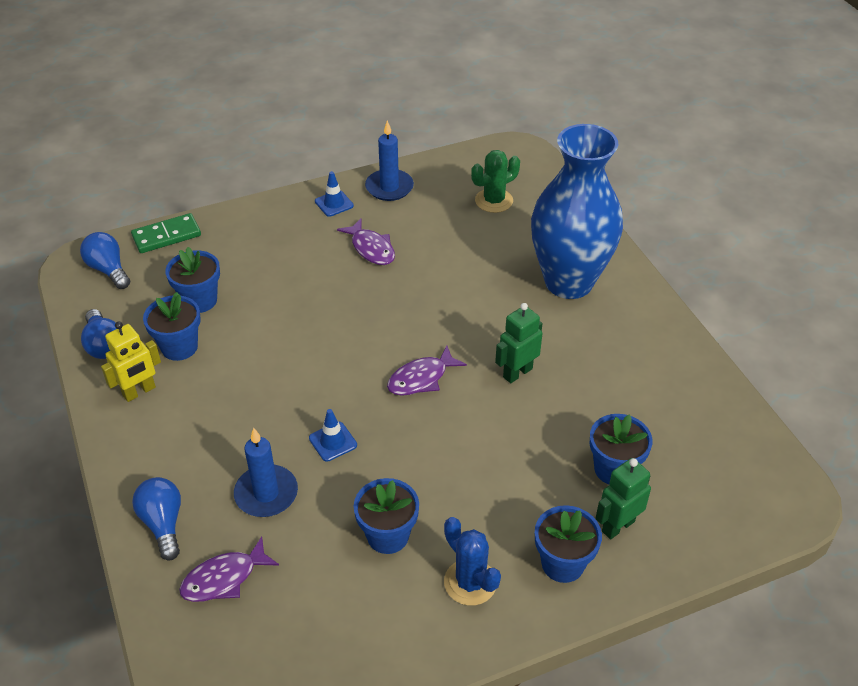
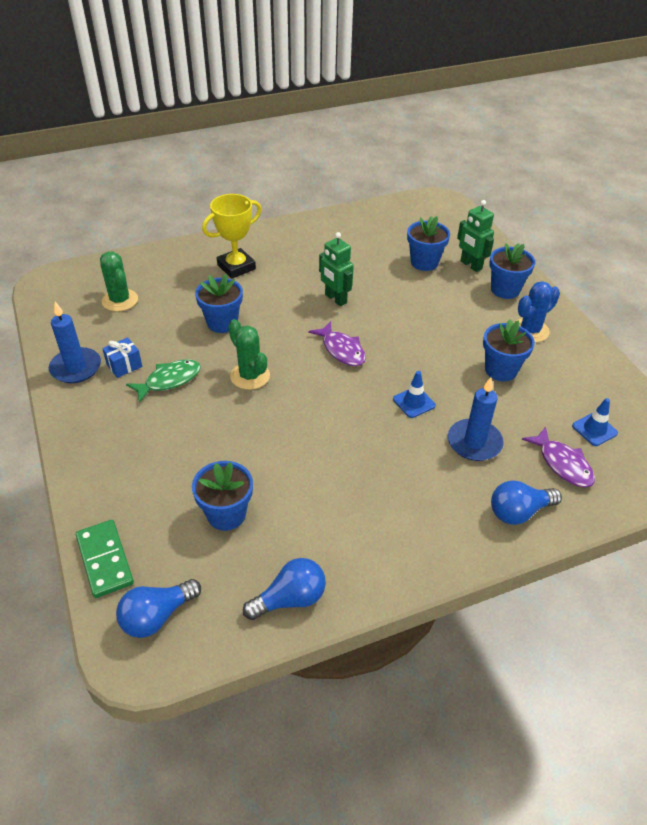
camera: 90 degrees left, 0 degrees up
yellow robot [101,321,161,402] -> none
blue flower pot [143,292,201,361] -> blue flower pot moved to [195,274,243,333]
blue traffic cone [315,171,354,217] -> blue traffic cone moved to [572,398,618,446]
purple fish [337,219,395,265] -> green fish [126,359,201,403]
blue vase [531,124,623,299] -> yellow trophy [202,194,262,279]
none -> blue gift [102,337,143,378]
none -> green cactus [228,319,270,390]

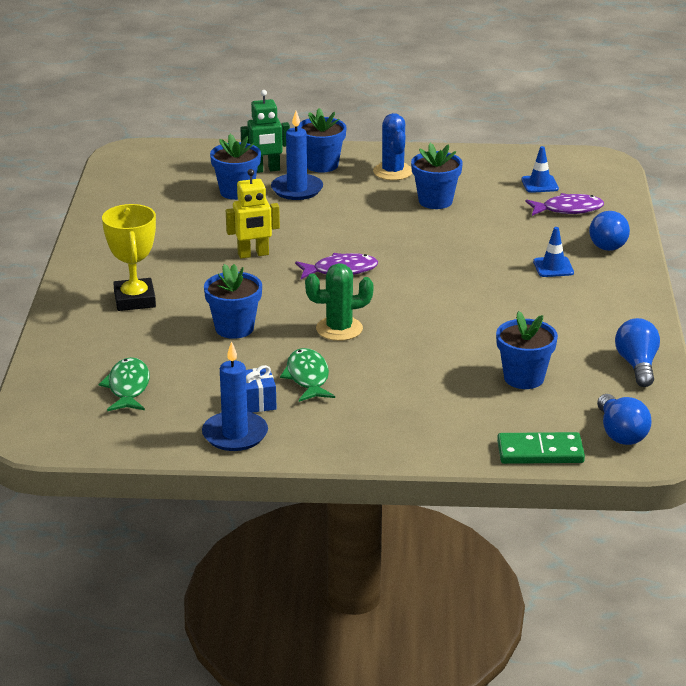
camera: 65 degrees left, 15 degrees down
green cactus [100,252,138,312] -> green fish [99,357,150,411]
green robot [319,232,354,306] -> yellow robot [226,169,280,259]
blue traffic cone [393,371,436,418] -> blue traffic cone moved to [533,227,574,277]
blue candle [448,377,504,461] -> blue candle moved to [271,111,323,200]

